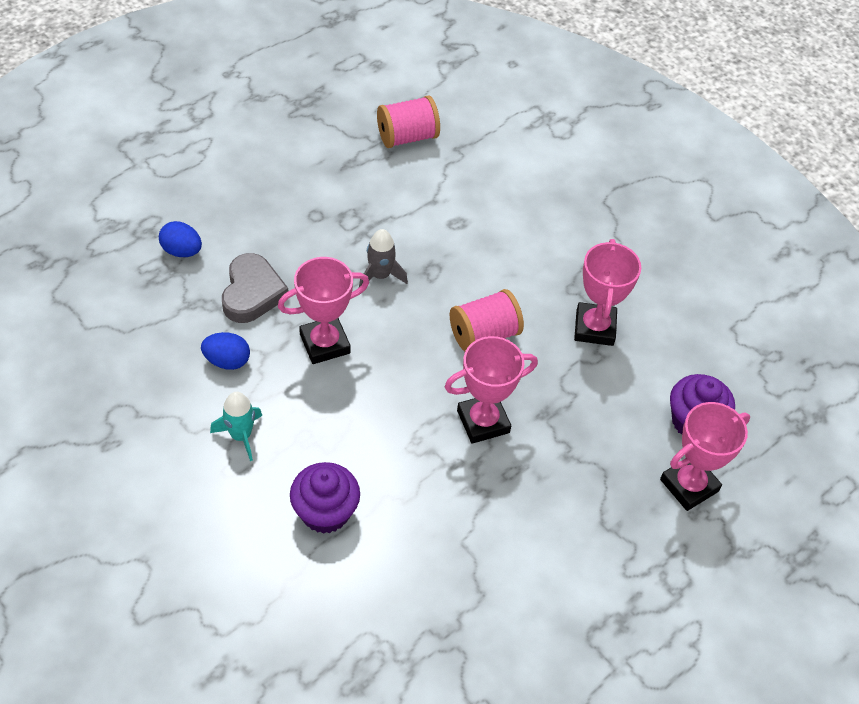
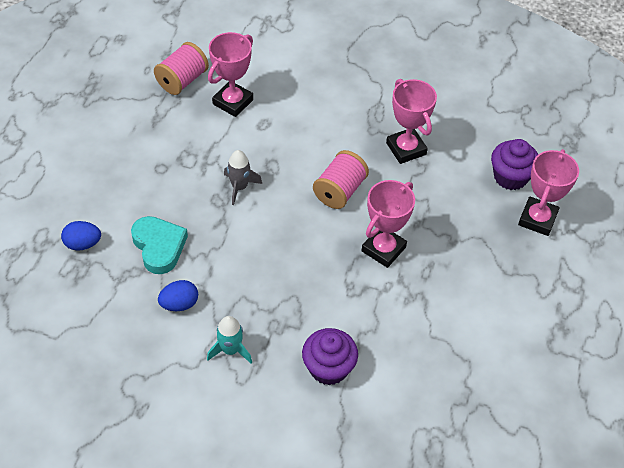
camera: 30 degrees left, 0 degrees up
grey heart [222,253,288,323] -> turquoise heart [131,216,188,274]
pink trophy [278,257,369,364] -> pink trophy moved to [208,32,253,117]

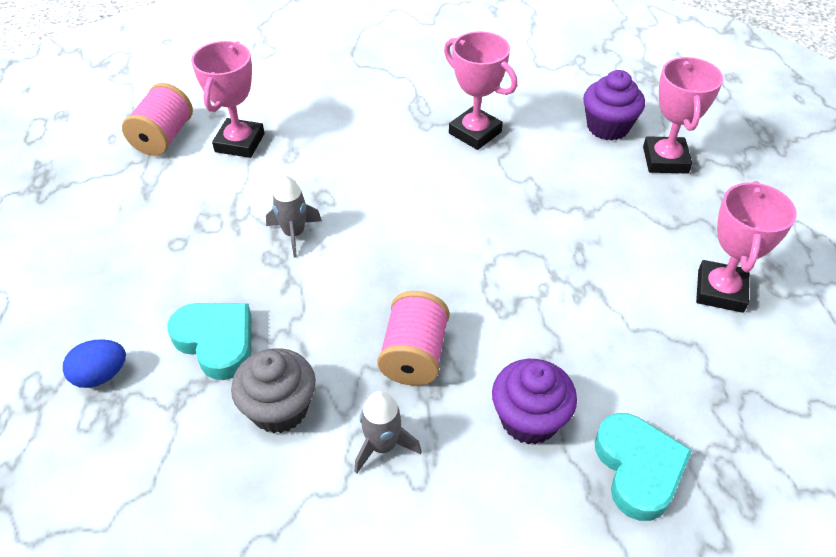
camera: 20 degrees left, 5 degrees down
blue egg [158,280,198,311] -> grey cupcake [231,348,316,433]
turquoise rocket [207,316,252,363] -> grey rocket [355,391,422,474]
pink spool [313,150,369,209] -> pink spool moved to [377,291,450,386]
pink trophy [362,180,415,268] -> pink trophy moved to [696,181,797,313]
none -> turquoise heart [595,413,692,521]

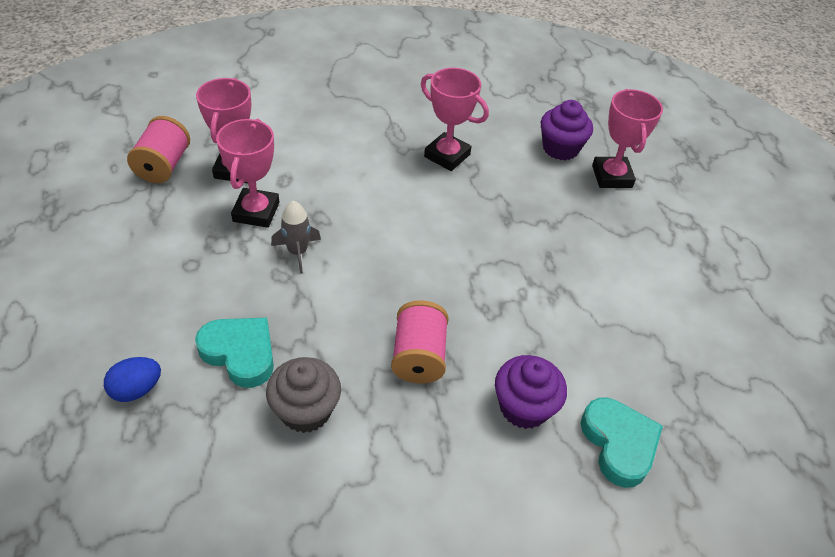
camera: 10 degrees left, 0 degrees up
grey rocket [355,391,422,474] -> none
pink trophy [696,181,797,313] -> pink trophy moved to [216,119,280,228]

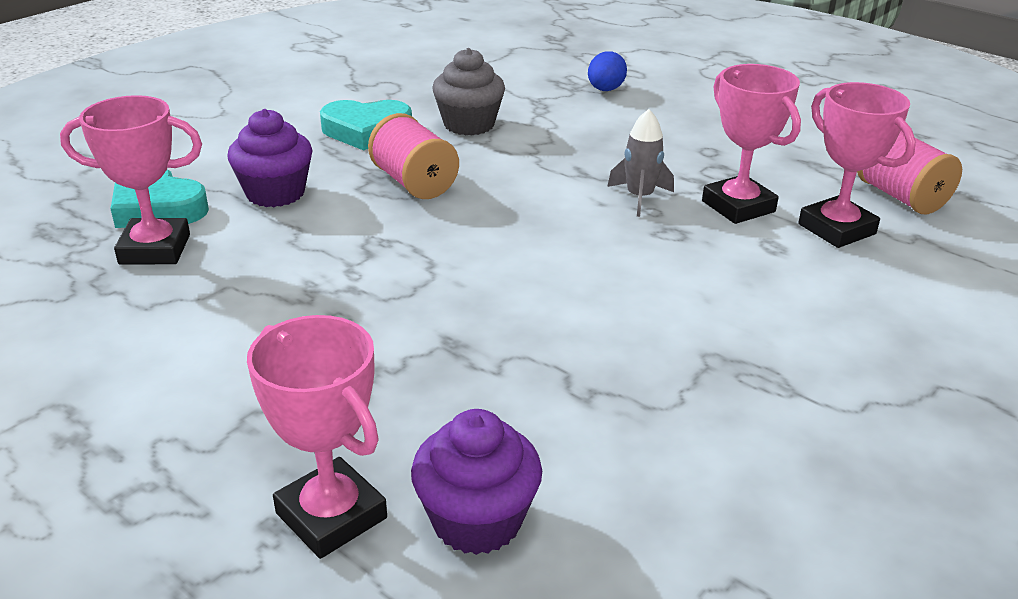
camera: 145 degrees right, 15 degrees down
turquoise heart [195,318,274,388] -> turquoise heart moved to [320,100,412,150]
pink trophy [421,68,489,171] -> pink trophy moved to [60,95,202,265]

